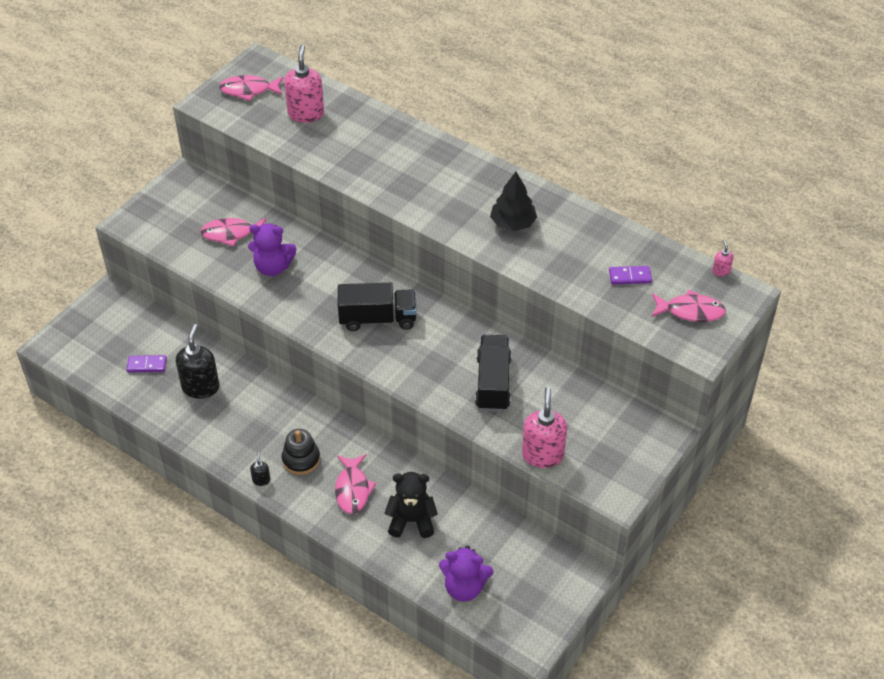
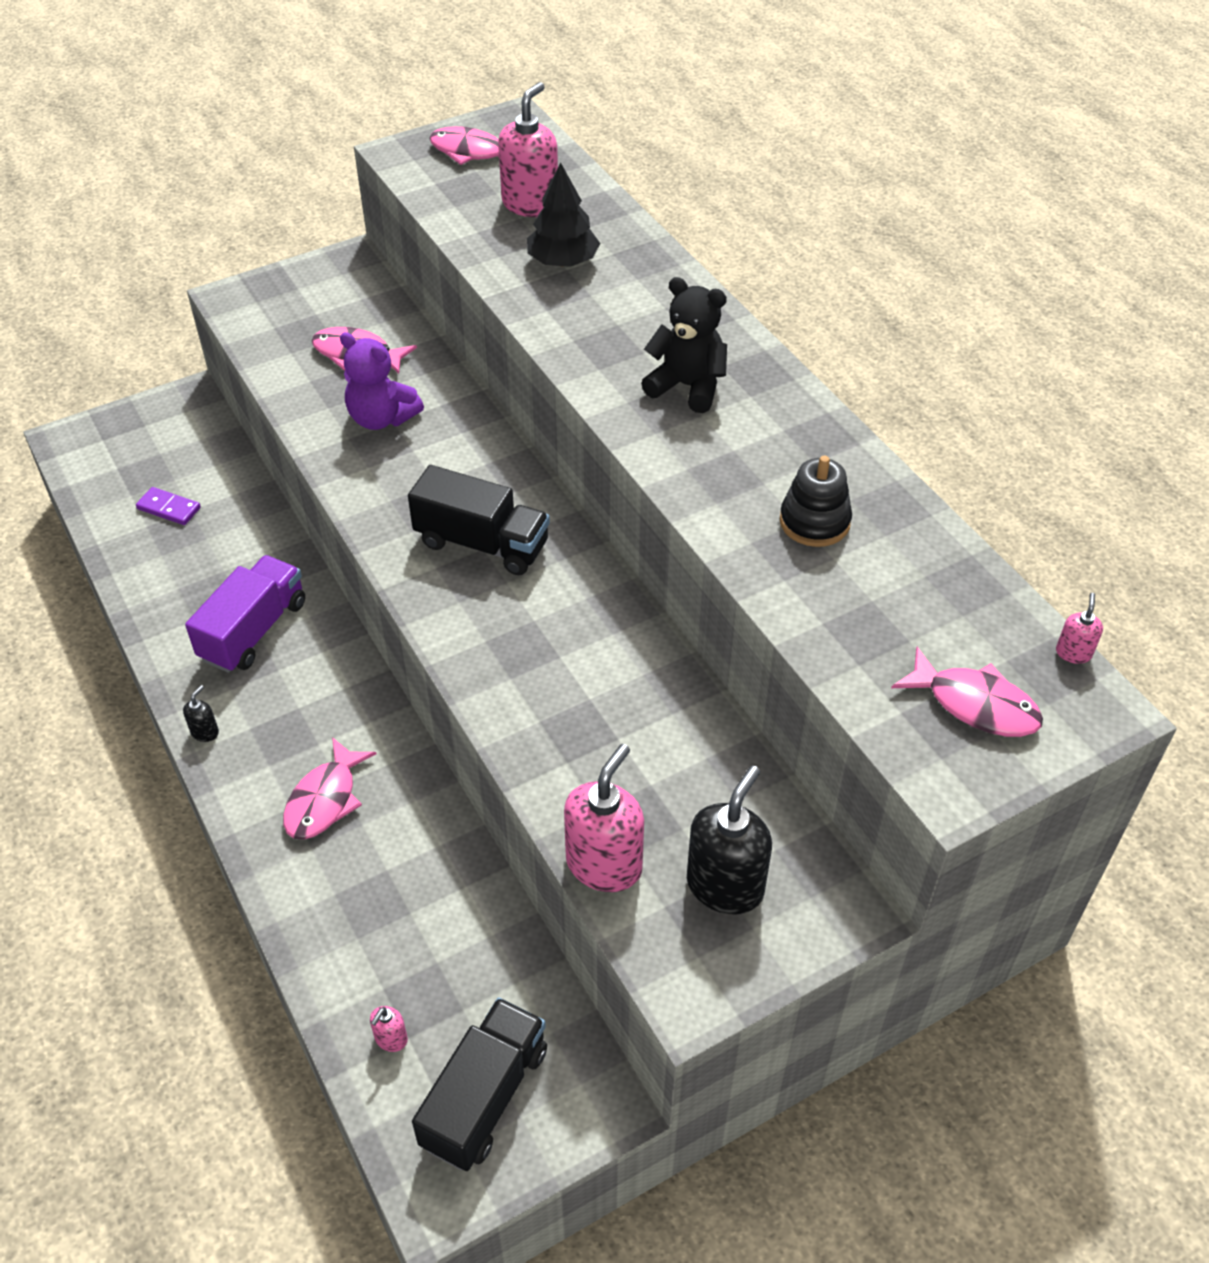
camera: 25 degrees right, 0 degrees up
black soap dispenser [176,324,219,399] -> black soap dispenser moved to [687,766,772,915]
black stacking toy [282,429,320,475] -> black stacking toy moved to [780,456,852,547]
black teddy bear [384,472,438,538] -> black teddy bear moved to [641,277,727,413]
purple teddy bear [439,545,494,602] -> pink soap dispenser [370,1006,408,1052]
black truck [475,335,511,411] -> black truck moved to [412,997,547,1171]
black tree [490,172,537,231] -> black tree moved to [527,162,600,267]
purple domino [609,266,652,284] -> none
none -> purple truck [185,555,305,673]

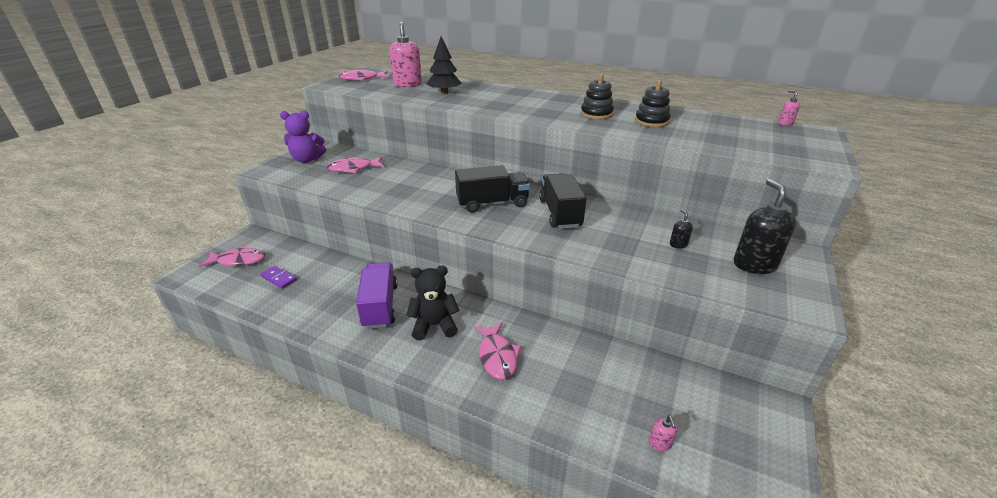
camera: 35 degrees left, 15 degrees down
purple domino [136,487,201,525] -> purple domino turned 45 degrees clockwise [260,266,297,289]
black soap dispenser [183,685,219,742] -> black soap dispenser moved to [670,209,693,249]
purple teddy bear [340,332,424,430] -> purple teddy bear moved to [280,111,326,163]
black truck [412,997,547,1171] -> black truck moved to [539,173,586,229]
pink soap dispenser [564,744,644,892] -> none
black teddy bear [641,277,727,413] -> black teddy bear moved to [406,265,459,340]
pink fish [891,647,1043,737] -> pink fish moved to [199,246,265,267]
none -> black stacking toy [581,74,614,119]

